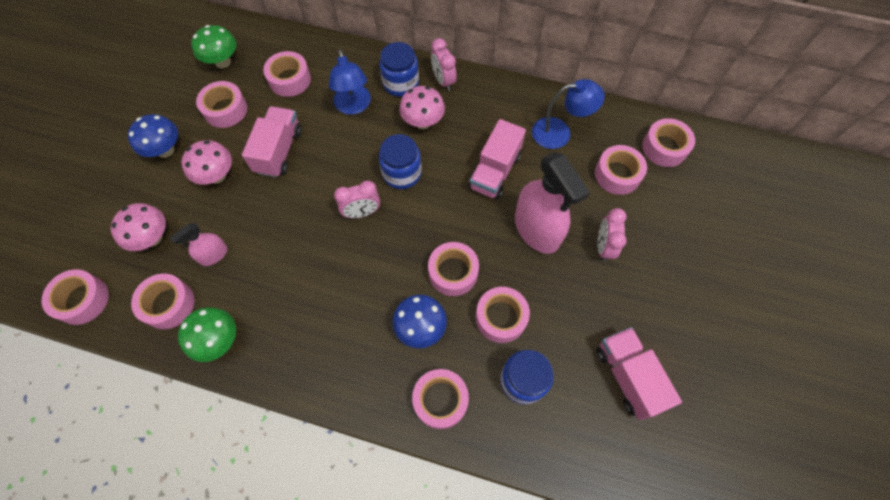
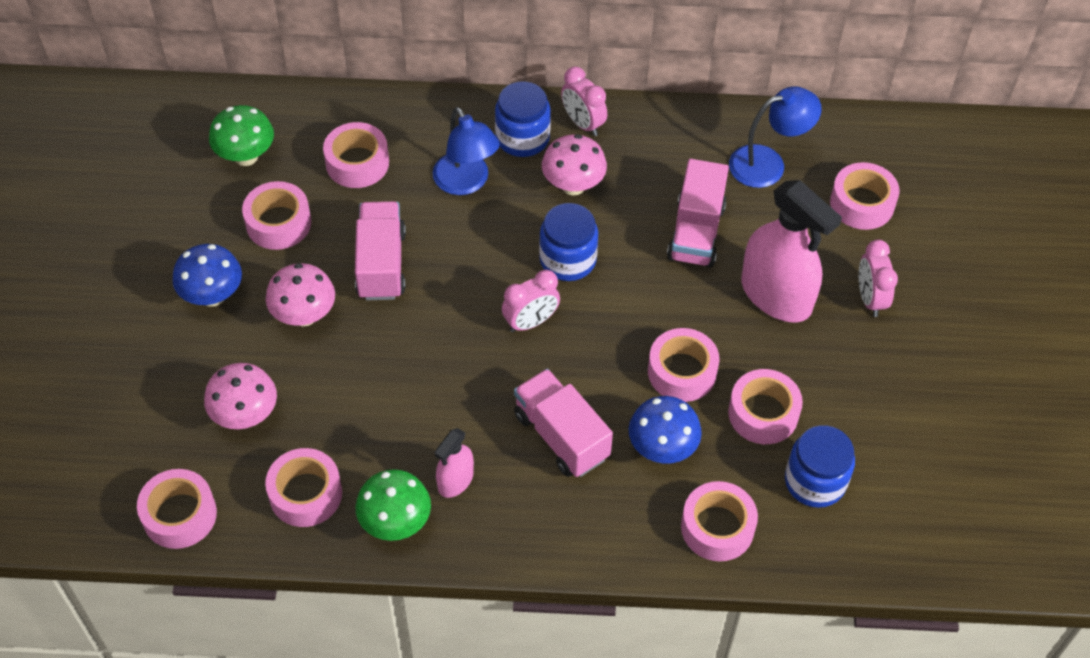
camera: 15 degrees left, 10 degrees down
pink spray bottle [170,223,228,266] -> pink spray bottle moved to [435,428,474,498]
pink truck [596,327,682,420] -> pink truck moved to [514,369,613,477]
pink tape [642,118,695,167] -> none

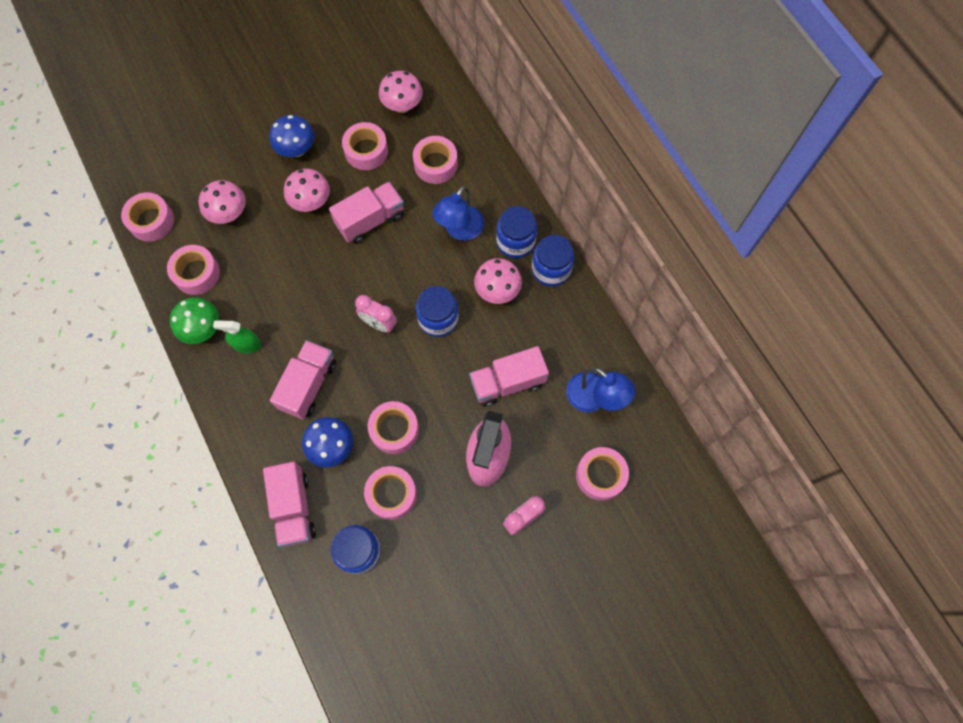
camera: 60 degrees right, 15 degrees up
green mushroom [209,105,274,166] -> pink mushroom [379,71,422,113]
pink spray bottle [435,428,474,498] -> green spray bottle [213,320,261,354]
pink clock [561,67,607,136] -> blue jar [532,235,574,287]
pink tape [681,481,758,561] -> pink truck [263,462,316,547]

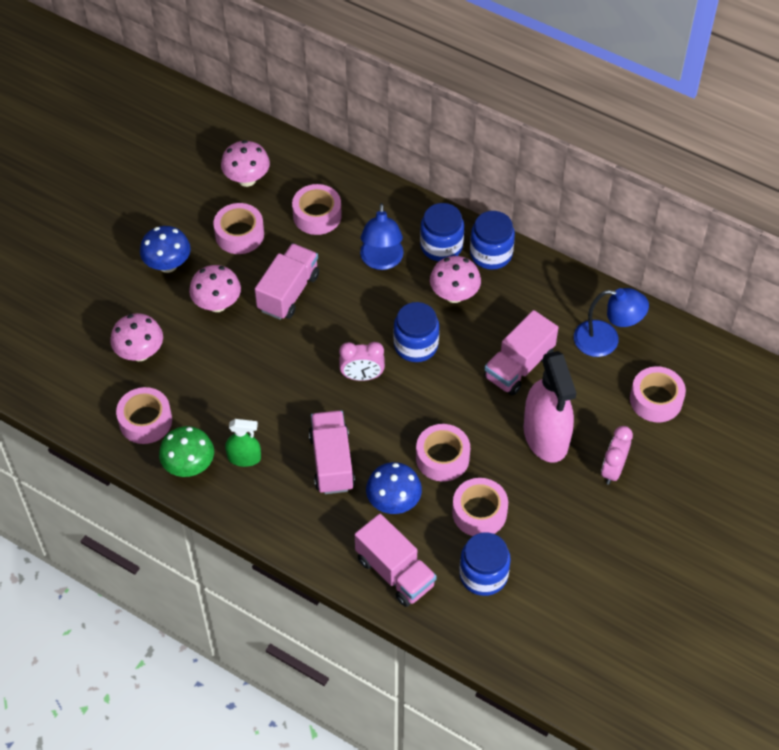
camera: 30 degrees left, 15 degrees down
pink tape [121,192,174,242] -> none
green spray bottle [213,320,261,354] -> green spray bottle turned 150 degrees counterclockwise [225,419,261,467]

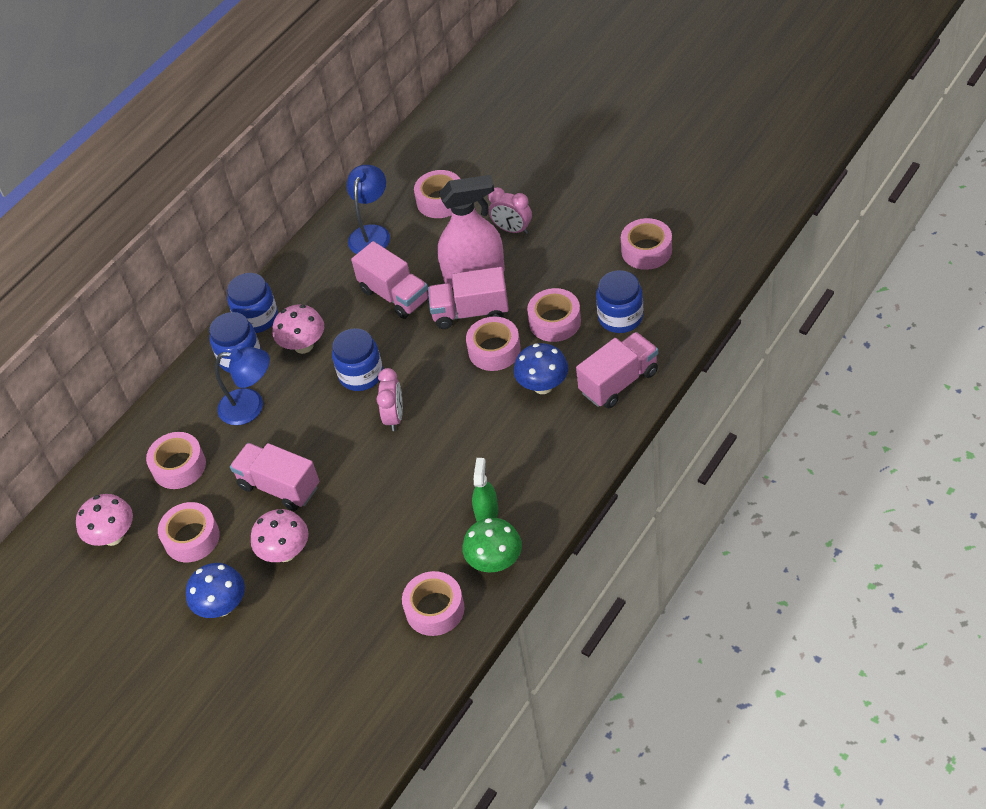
camera: 80 degrees left, 5 degrees down
pink mushroom [110,313,163,361] -> none
pink truck [309,410,355,494] -> pink truck moved to [428,267,509,329]
none -> pink tape [621,218,672,270]

